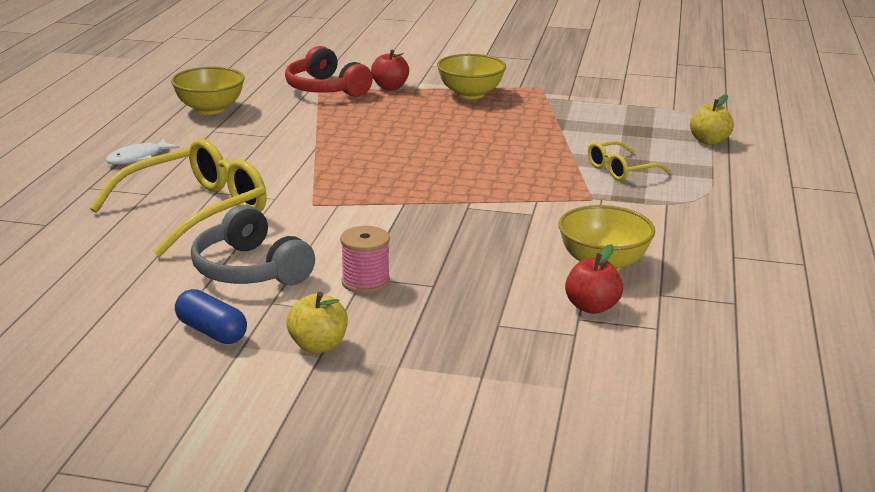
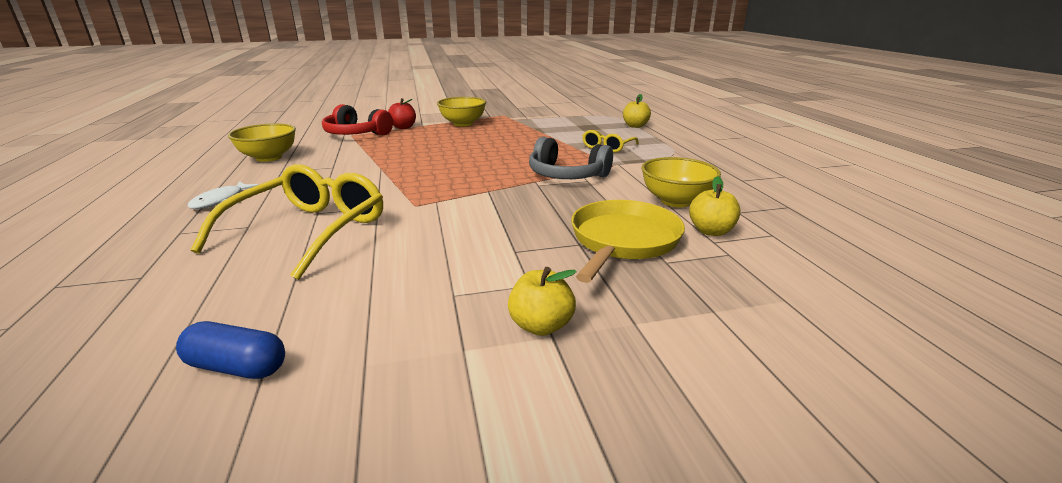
camera: 25 degrees left, 0 degrees up
blue capsule [175,289,247,344] -> blue capsule moved to [176,321,285,379]
grey headphones [191,205,315,285] -> grey headphones moved to [529,137,613,179]
pink spool [340,226,390,294] -> none
red apple [565,244,623,314] -> yellow apple [689,176,741,236]
none -> yellow pan [571,200,685,283]

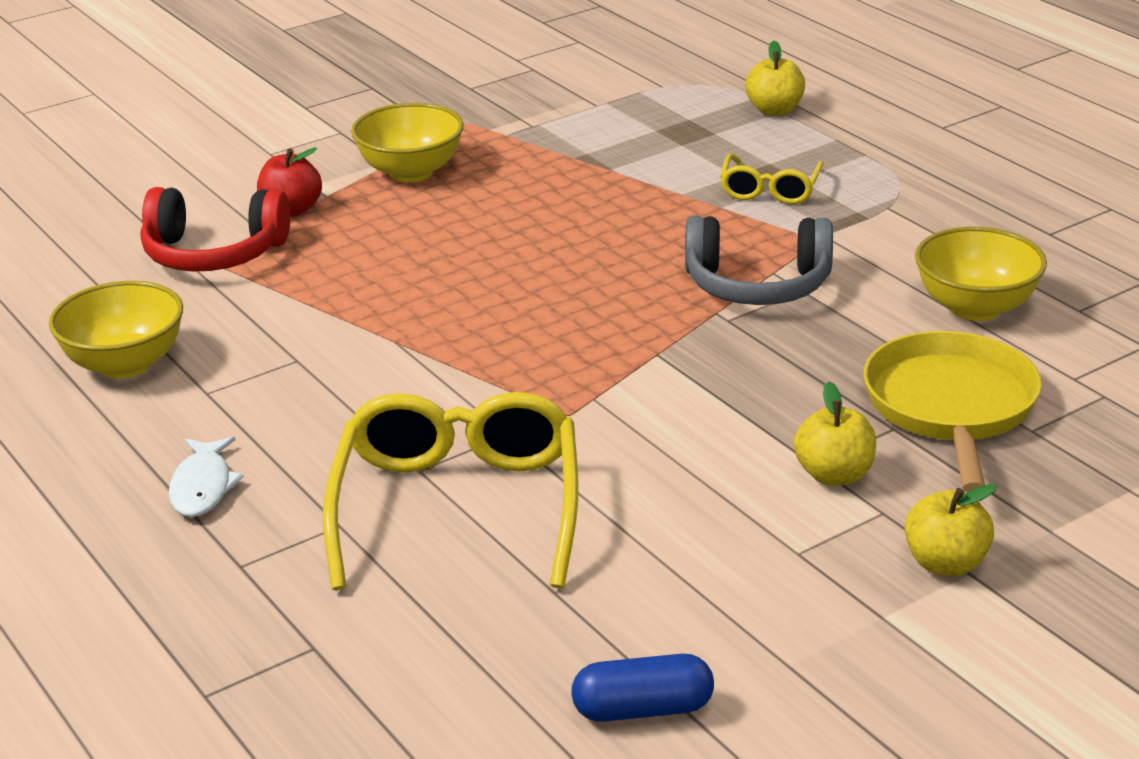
camera: 20 degrees left, 5 degrees up
yellow apple [689,176,741,236] -> yellow apple moved to [794,382,876,486]

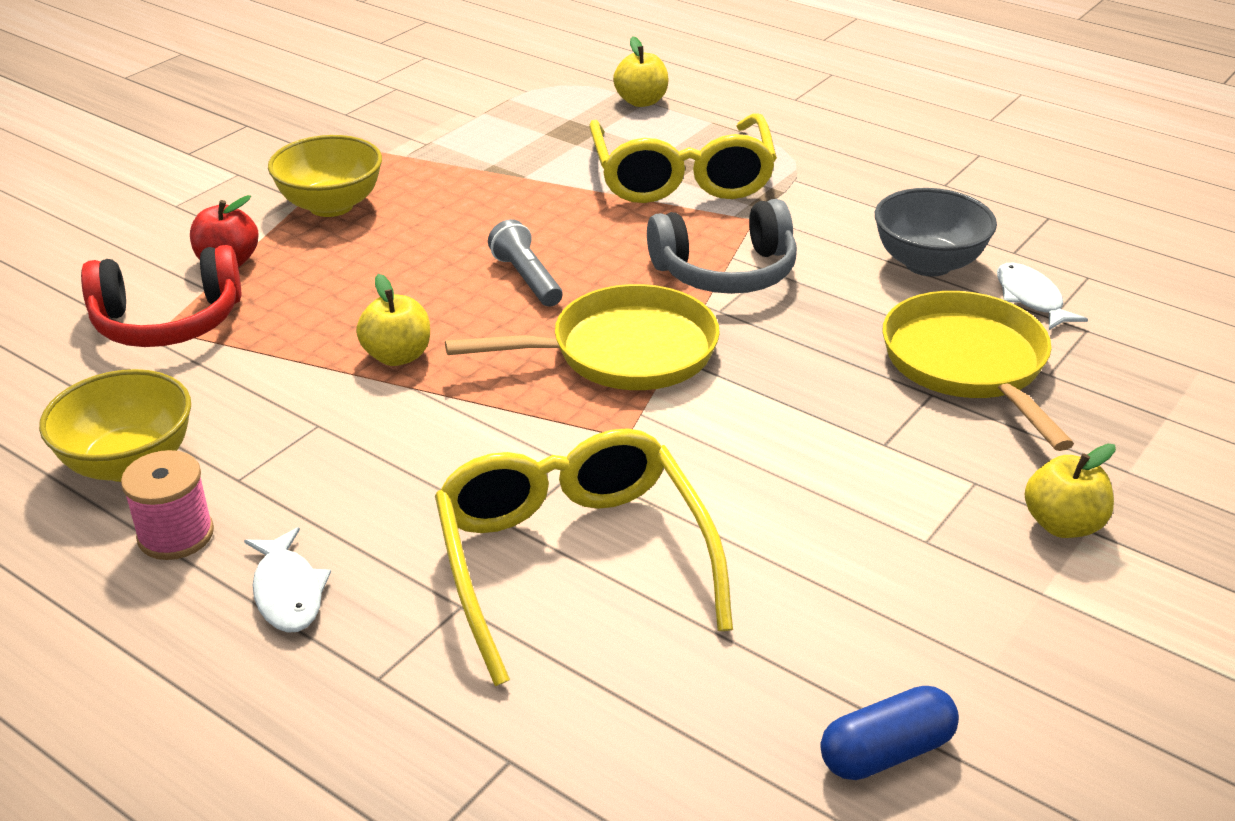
camera: 20 degrees left, 5 degrees up
yellow glasses [720,154,824,204] -> yellow glasses [589,113,777,203], size x1.94
yellow apple [794,382,876,486] -> yellow apple moved to [356,274,430,366]
yellow bowl [915,227,1047,321] -> grey bowl [875,188,997,277]
none -> pink spool [121,450,214,560]
none -> yellow pan [445,284,720,390]
none -> grey flashlight [488,219,563,307]
none -> white fish [997,263,1088,330]

